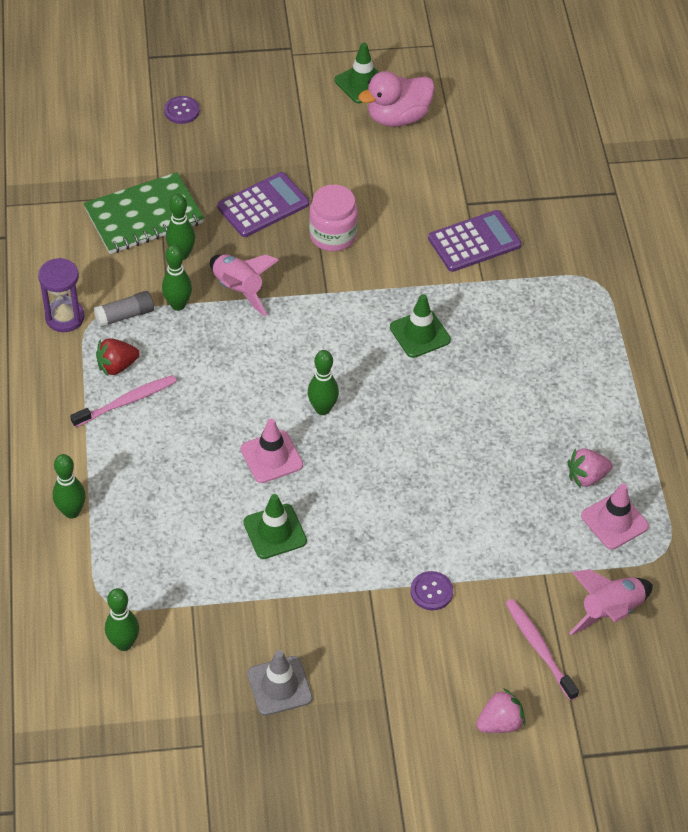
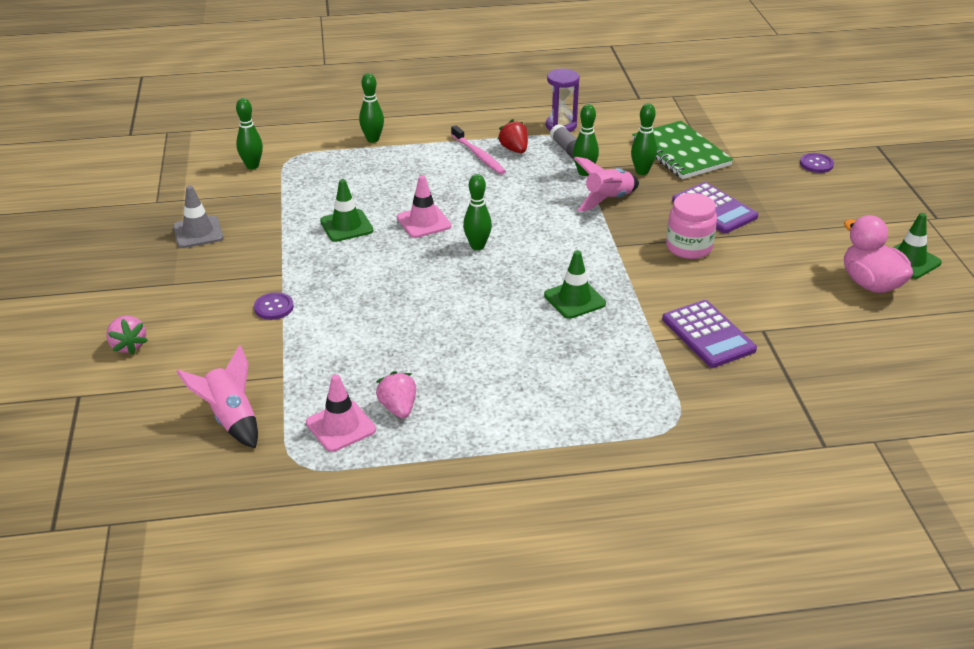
camera: 90 degrees right, 15 degrees down
pink toothbrush [506,599,579,701] -> none

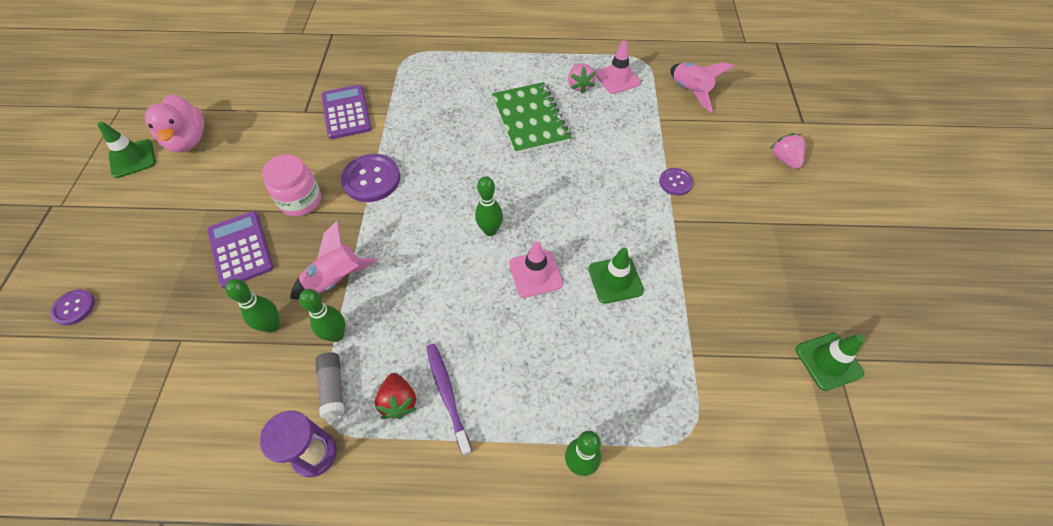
camera: 170 degrees left, 20 degrees up
grey traffic cone [173,185,223,248] -> none
green bowling pin [236,98,263,169] -> none
pink toothbrush [451,125,506,174] -> purple toothbrush [426,344,472,456]
green traffic cone [544,250,606,319] -> green traffic cone moved to [796,333,865,391]
green notebook [632,121,733,179] -> green notebook moved to [492,82,571,154]
none -> purple button [341,154,400,202]

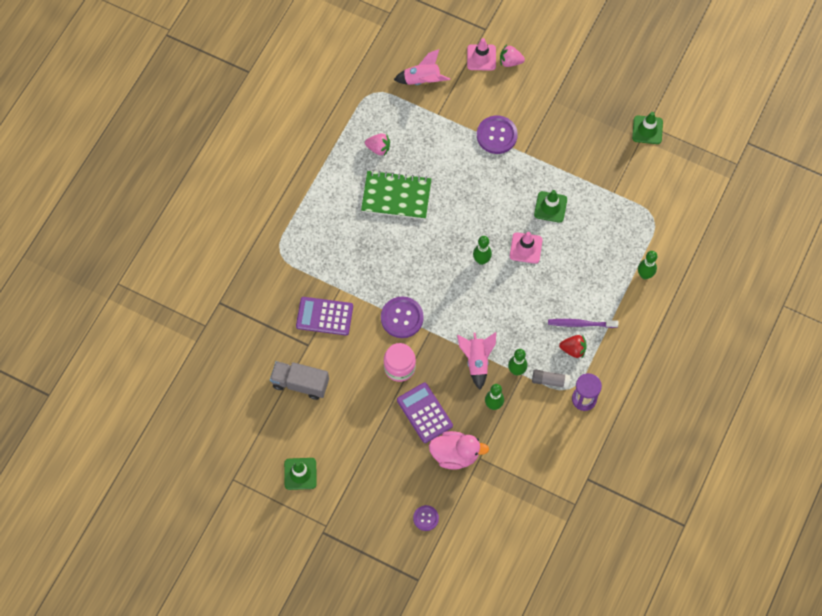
camera: 65 degrees left, 10 degrees up
pink duck [145,94,204,152] -> pink duck moved to [429,431,489,470]
purple calculator [207,211,273,288] -> purple calculator turned 60 degrees clockwise [397,383,453,443]
pink traffic cone [595,40,641,94] -> pink traffic cone moved to [467,38,496,70]
purple button [659,168,693,196] -> purple button [477,115,518,154], size x1.75
none -> grey truck [270,361,329,400]

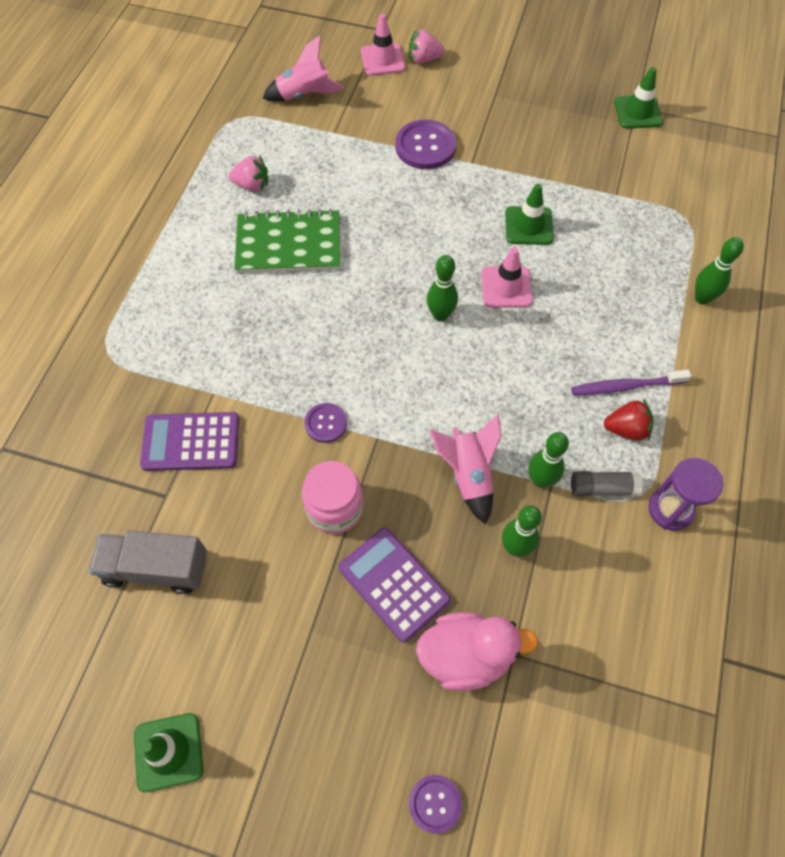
camera: 10 degrees left, 5 degrees down
purple button [381,297,424,338] -> purple button [305,403,347,443], size x0.57

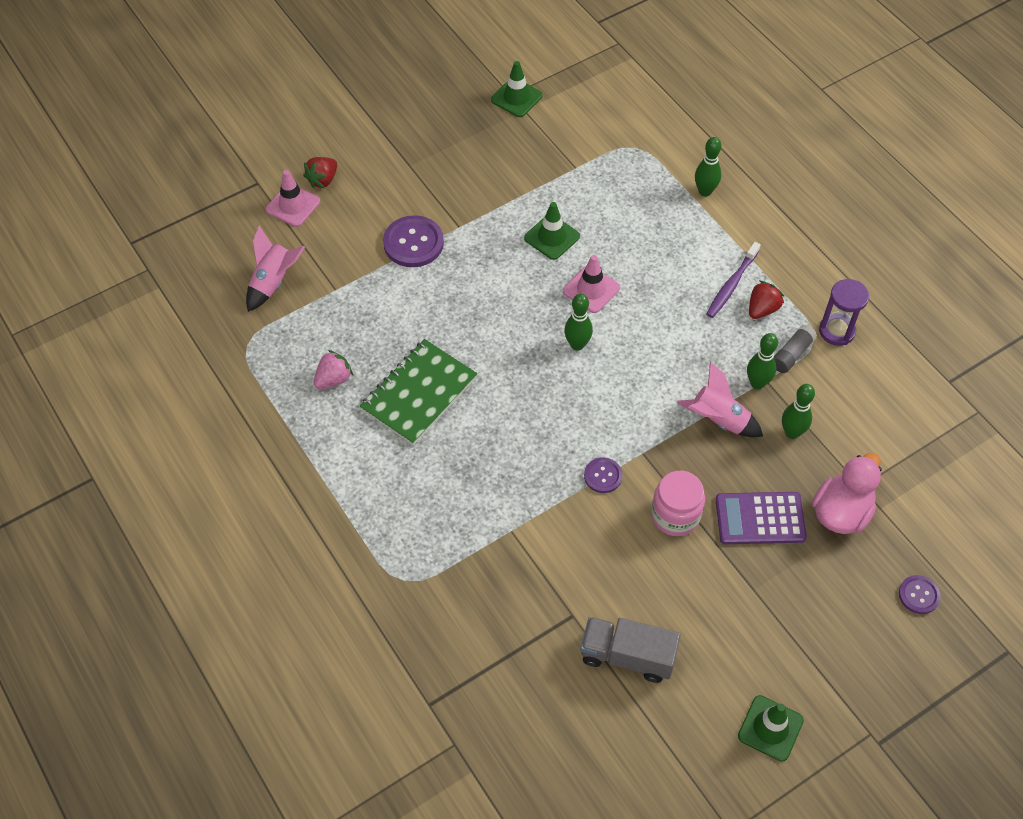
camera: 50 degrees left, 5 degrees down
grey truck [88,530,207,594] -> grey truck turned 60 degrees clockwise [580,617,681,683]
purple calculator [140,412,239,471] -> none
pink strawberry [409,30,444,64] -> red strawberry [303,157,337,189]

